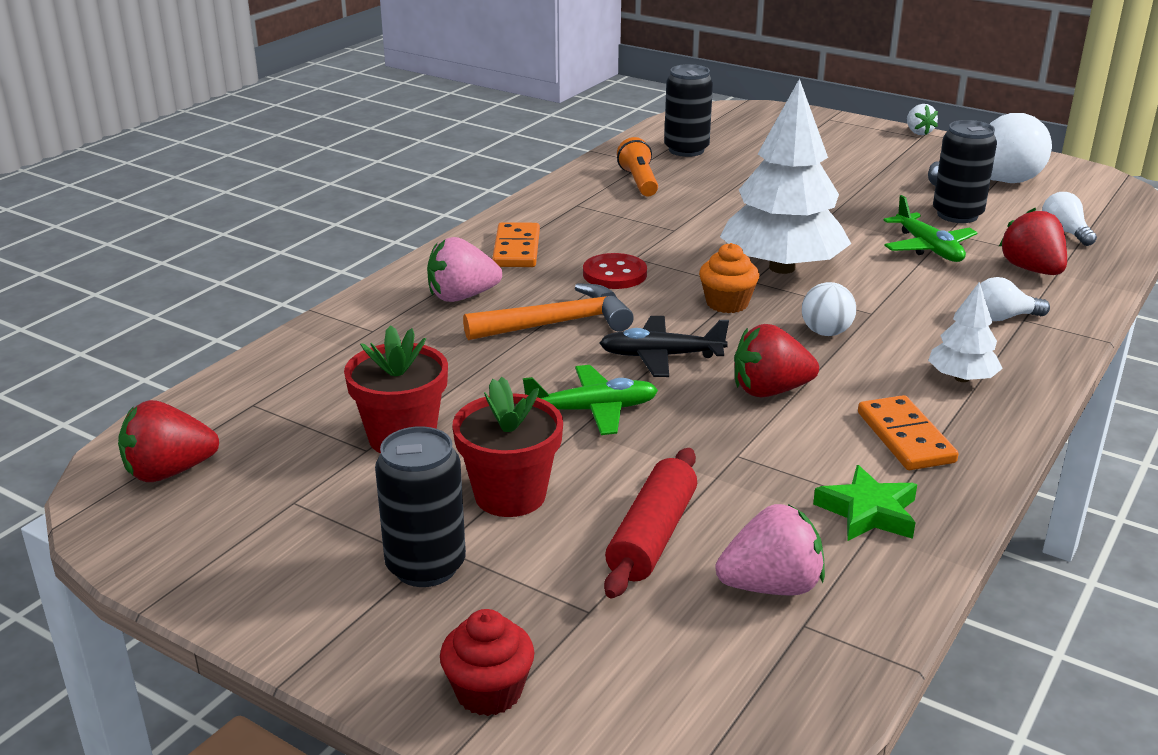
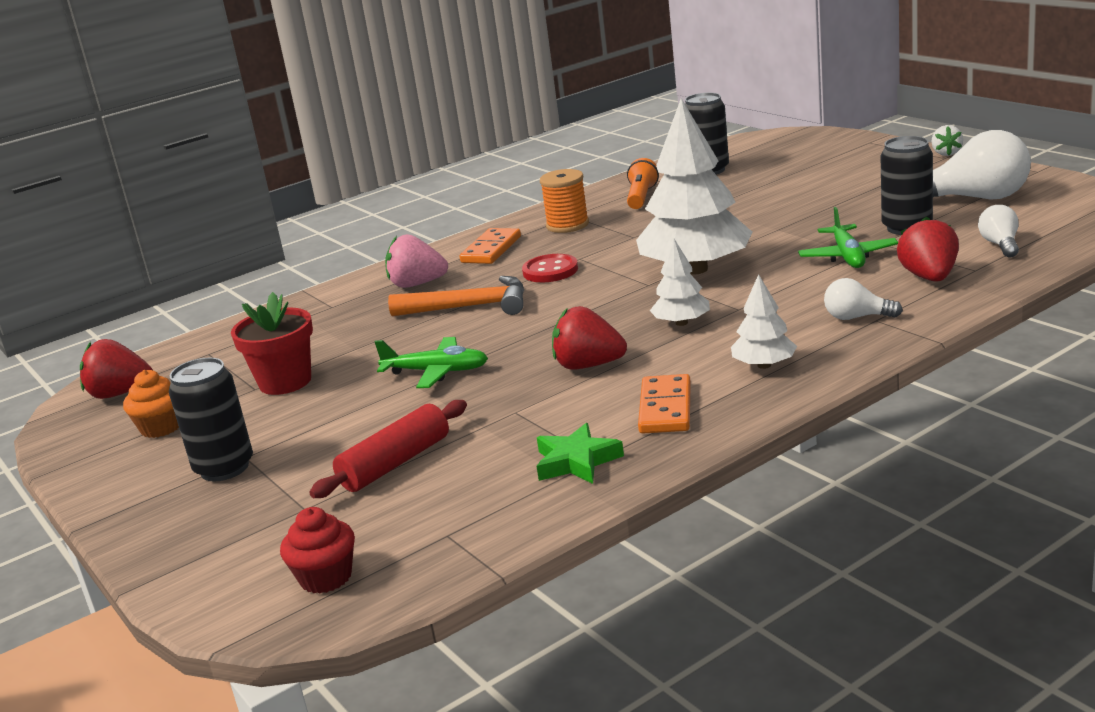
camera: 25 degrees right, 5 degrees down
red cupcake [440,609,534,716] -> red cupcake moved to [280,507,355,594]
red flower pot [453,377,563,517] -> none
black plane [600,316,729,377] -> none
orange cupcake [699,243,759,313] -> orange cupcake moved to [123,370,179,438]
pink strawberry [715,504,825,596] -> none
white ball [802,282,856,336] -> white tree [650,238,710,326]
none -> orange spool [540,169,589,233]

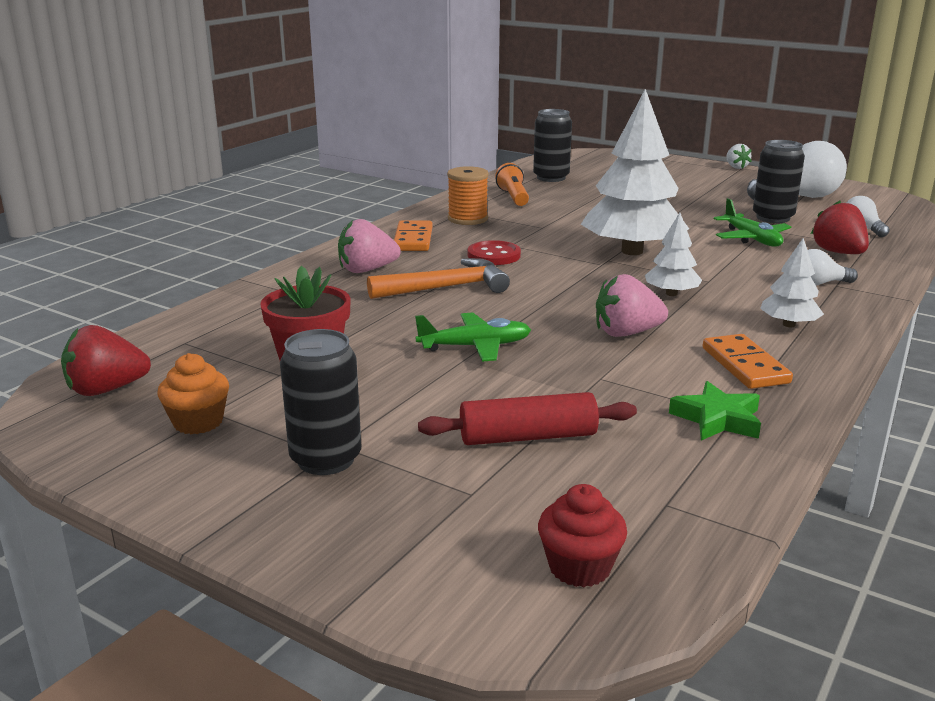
camera: 25 degrees left, 0 degrees up
red rolling pin [309,400,467,498] -> red rolling pin turned 60 degrees clockwise [418,392,637,445]
red strawberry [552,306,627,370] -> pink strawberry [596,274,668,337]

